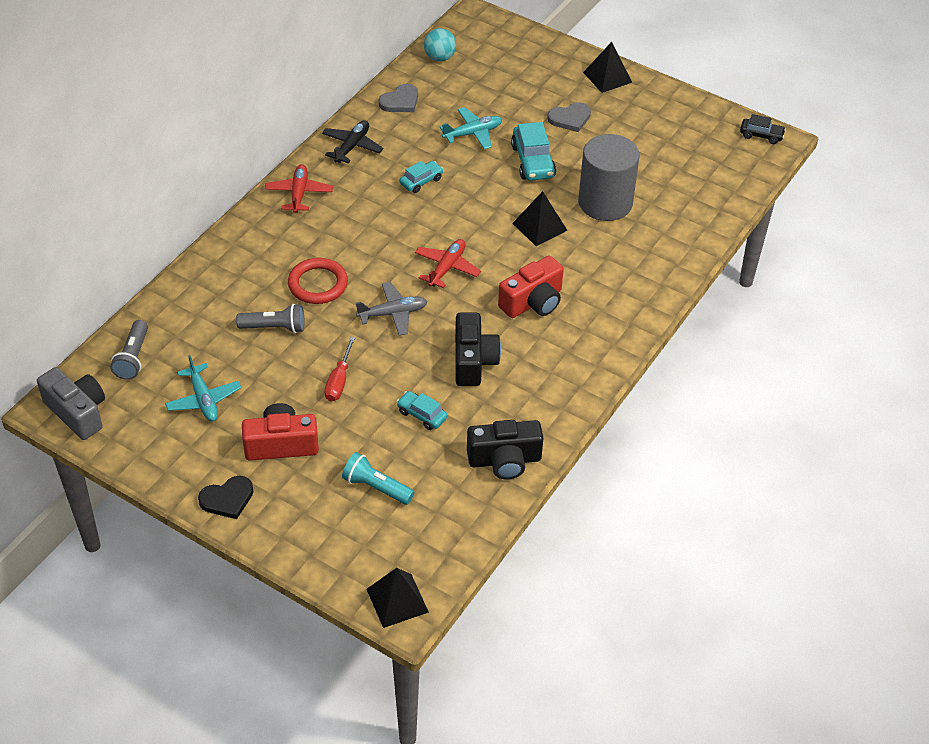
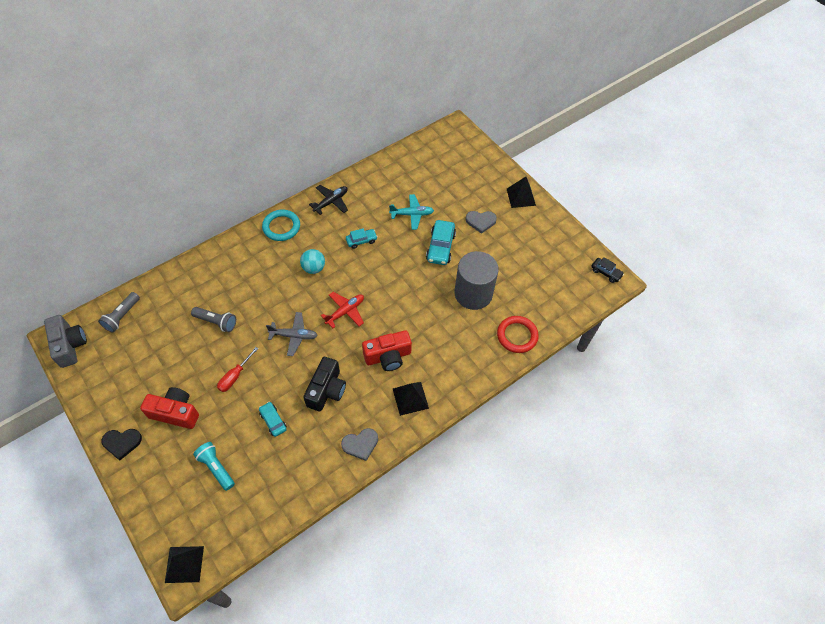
camera: 20 degrees right, 10 degrees up
turquoise plane [165,355,241,421] -> none
red plane [265,164,333,213] -> turquoise ring [262,210,300,241]
red ring [288,258,348,304] -> red ring moved to [497,316,539,353]
grey heart [379,84,418,112] -> grey heart moved to [341,428,378,461]
turquoise ball [424,28,456,61] -> turquoise ball moved to [300,249,325,274]
black camera [467,420,543,479] -> none
black pyramid [512,191,568,246] -> black pyramid moved to [393,382,429,416]

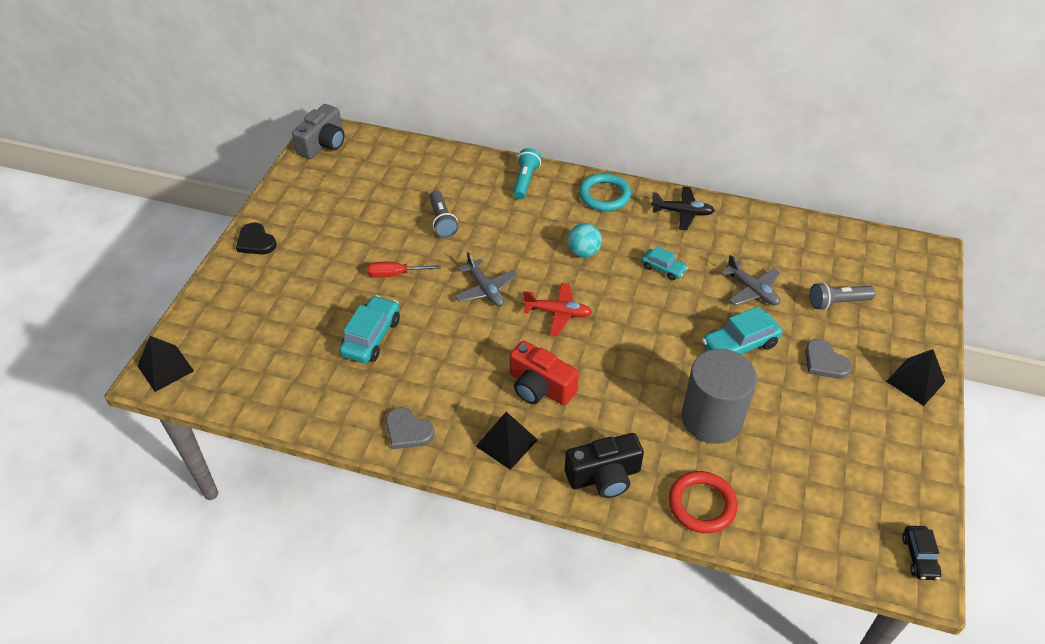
camera: 55 degrees right, 10 degrees down
grey flashlight [98,292,140,333] -> grey flashlight moved to [810,282,875,310]
red camera [140,387,199,429] -> none
turquoise flashlight [193,442,235,491] -> turquoise flashlight moved to [513,148,542,199]
turquoise car [259,402,287,437] -> turquoise car [339,295,400,363], size x1.65
black camera [303,357,346,411] -> black camera moved to [565,433,644,498]
turquoise plane [389,194,434,230] -> grey plane [721,255,780,305]

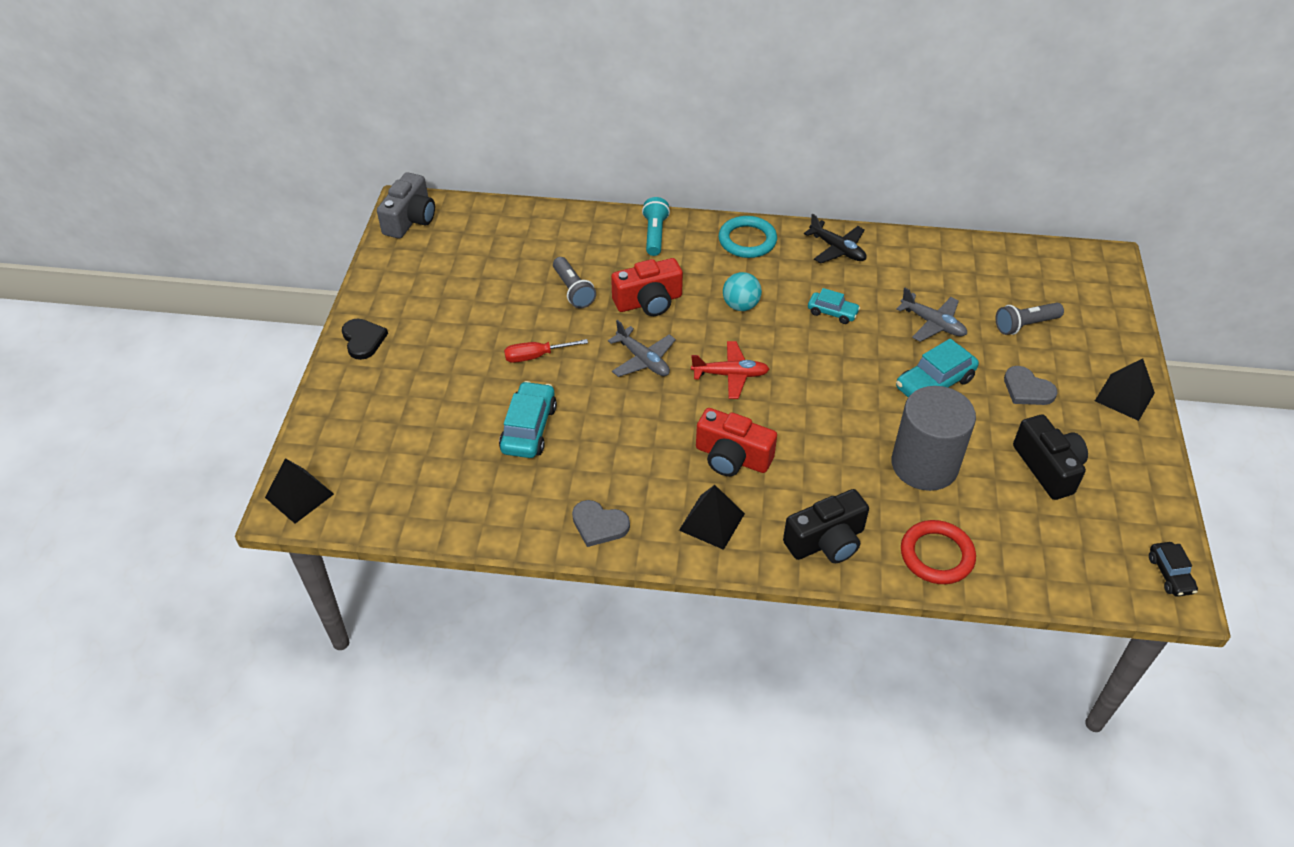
camera: 10 degrees left, 0 degrees up
black heart [236,223,277,254] -> black heart turned 150 degrees counterclockwise [342,318,388,360]
black plane [651,187,715,230] -> black plane turned 45 degrees clockwise [804,214,866,264]
none -> red camera [611,258,683,316]
none -> black camera [1013,415,1088,500]

